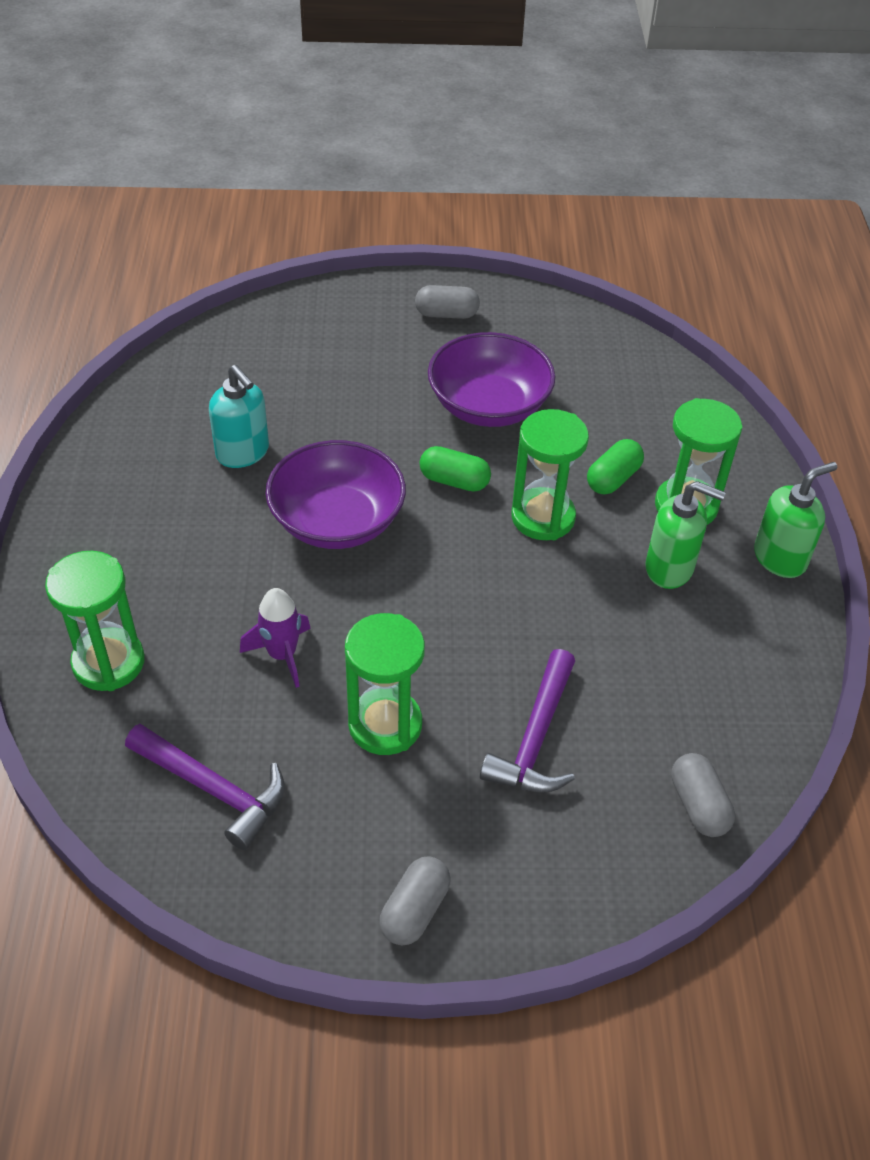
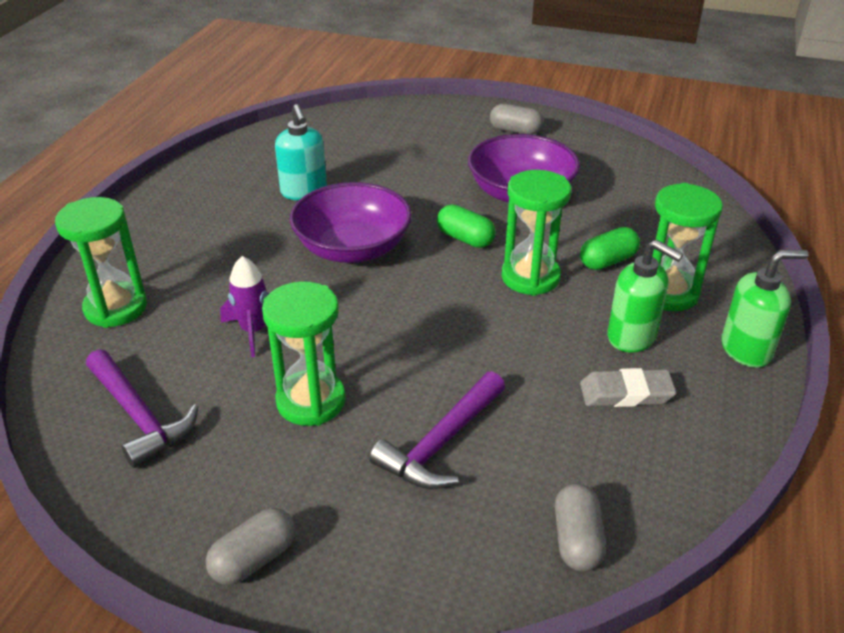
camera: 20 degrees right, 10 degrees down
none -> grey eraser [580,368,677,407]

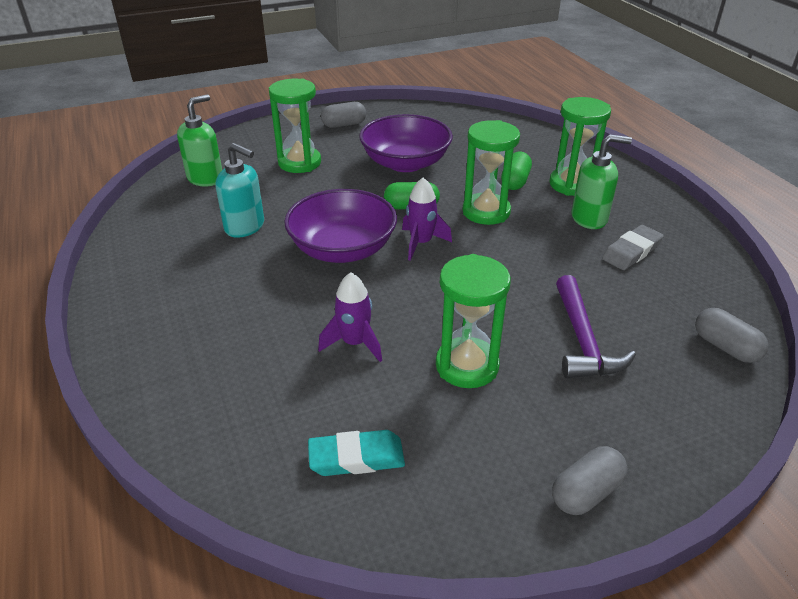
camera: 40 degrees left, 0 degrees up
green hourglass [55,197,147,328] -> green hourglass moved to [269,79,321,173]
purple hammer [86,349,198,468] -> turquoise eraser [308,430,405,476]
grey capsule [206,508,296,585] -> grey capsule turned 45 degrees clockwise [552,446,628,515]
green soap dispenser [722,250,808,368] -> green soap dispenser moved to [177,94,222,186]
none -> purple rocket [402,177,452,261]

